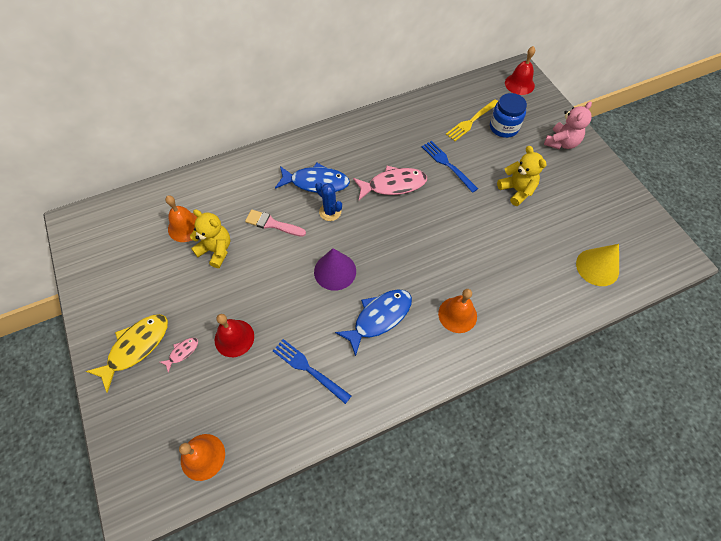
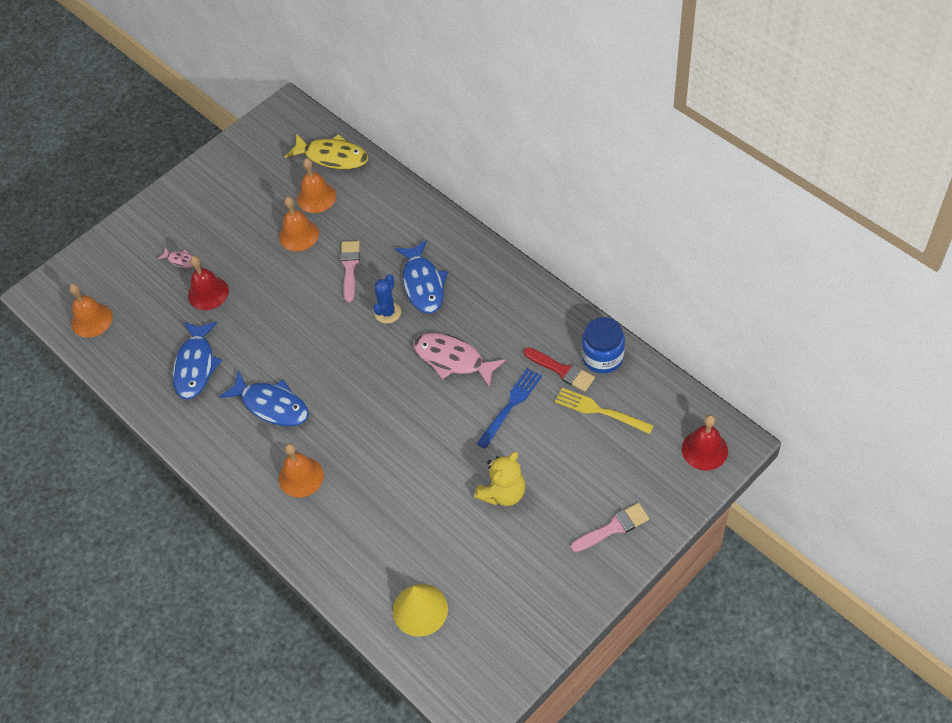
camera: 75 degrees right, 5 degrees down
yellow fish [86,314,168,393] -> yellow fish moved to [285,134,368,169]
yellow teddy bear [190,209,230,268] -> orange bell [279,197,319,251]
blue fork [273,339,351,404] -> blue fish [172,321,222,399]
purple cone [314,248,356,291] -> none
pink fish [353,166,427,200] -> pink fish turned 150 degrees clockwise [413,333,506,388]
blue jar [490,93,527,138] -> blue jar moved to [582,317,625,374]
pink teddy bear [544,101,592,149] -> pink brush [571,503,649,552]
none -> red brush [524,347,595,392]

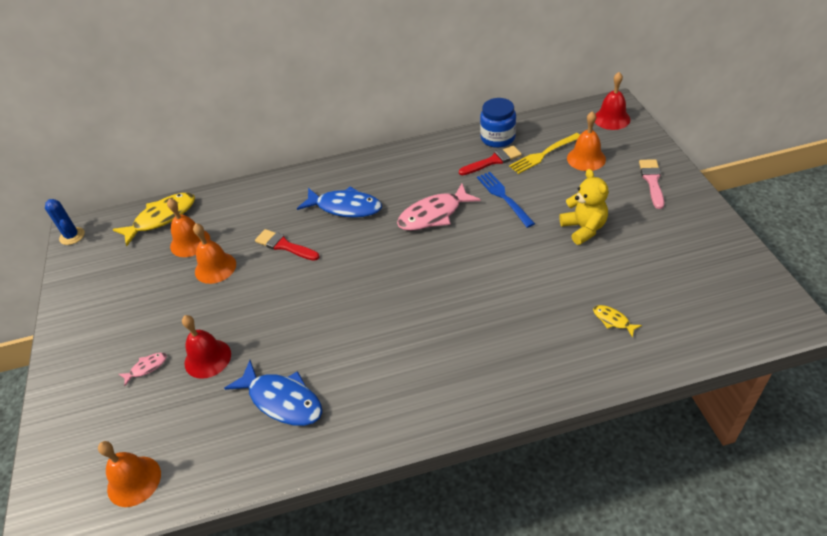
camera: 60 degrees left, 10 degrees down
blue fish [219,370,309,426] -> none
orange bell [279,443,324,497] -> orange bell moved to [567,111,606,171]
pink brush [340,241,360,302] -> red brush [255,229,320,261]
blue cactus [373,274,401,324] -> blue cactus moved to [45,199,85,245]
yellow cone [393,584,448,637] -> none
none -> yellow fish [593,305,642,338]

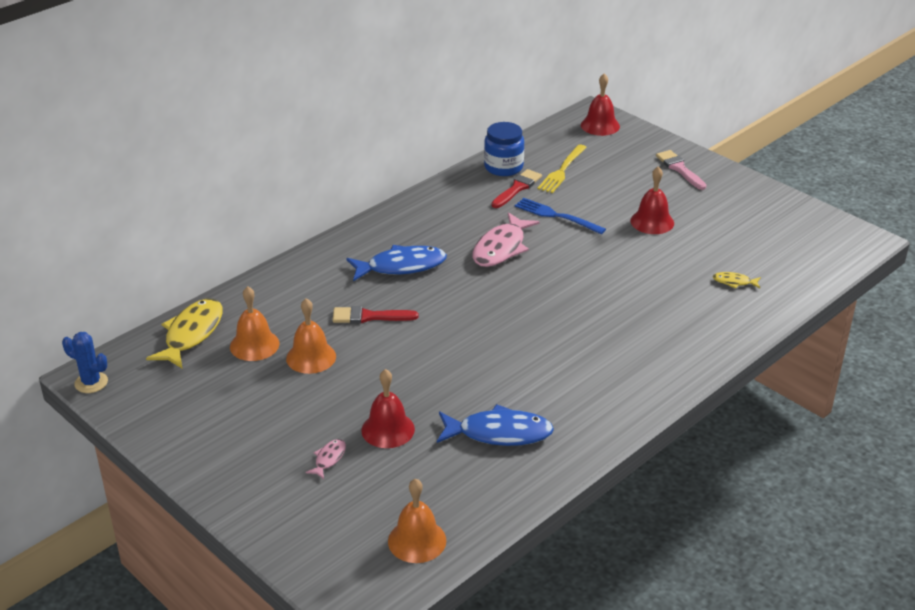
camera: 35 degrees left, 10 degrees down
yellow teddy bear [559,169,608,245] -> red bell [630,166,674,234]
orange bell [567,111,606,171] -> none

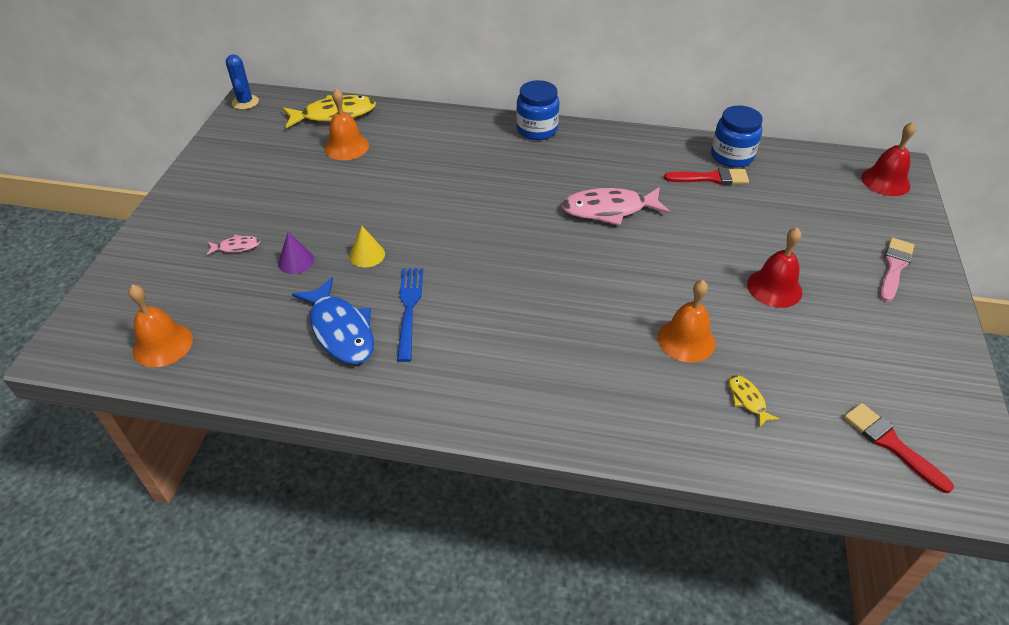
camera: 55 degrees right, 10 degrees up
orange bell [286,298,336,374] -> orange bell moved to [658,280,716,363]
red brush [333,306,418,324] -> red brush moved to [844,403,954,493]
blue fish [347,245,447,281] -> none
red bell [361,369,415,448] -> purple cone [278,232,315,274]
blue fork [515,198,606,234] -> blue fork moved to [397,268,423,362]
yellow fork [537,144,587,193] -> none
none -> yellow cone [349,226,385,267]
none -> blue jar [516,80,559,140]

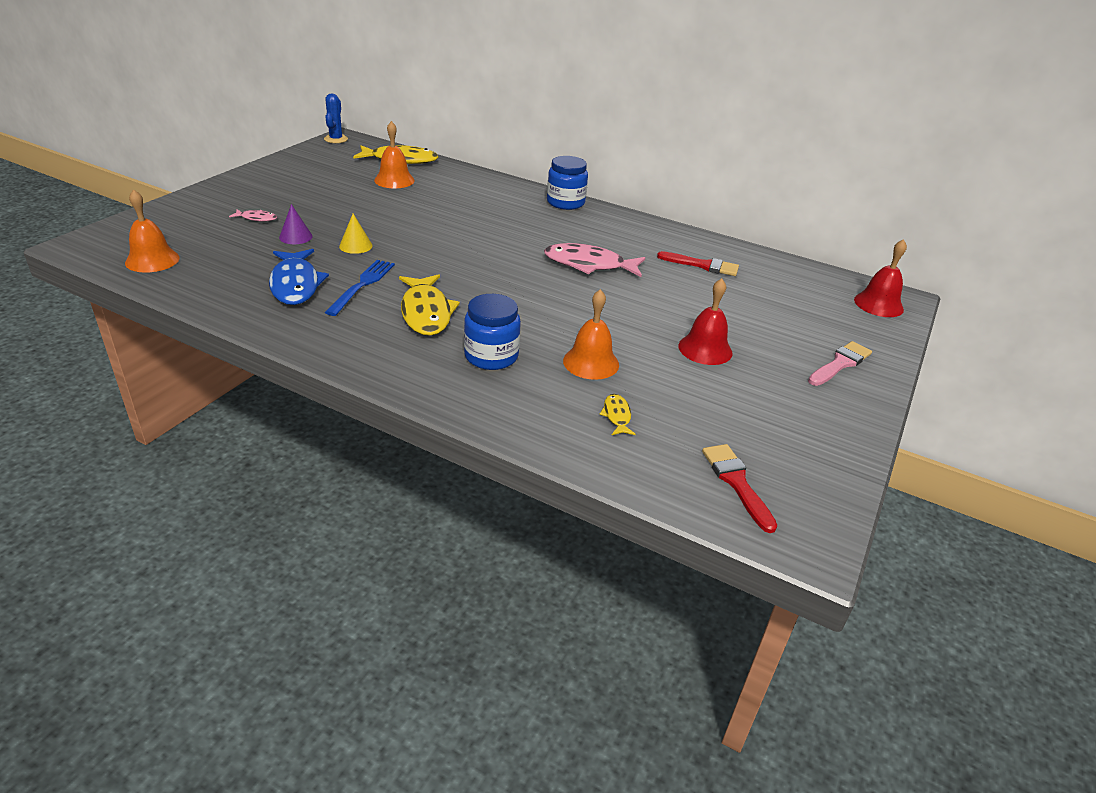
camera: 15 degrees right, 10 degrees down
blue jar [711,106,763,168] -> blue jar moved to [464,294,521,370]
none -> yellow fish [399,274,460,336]

